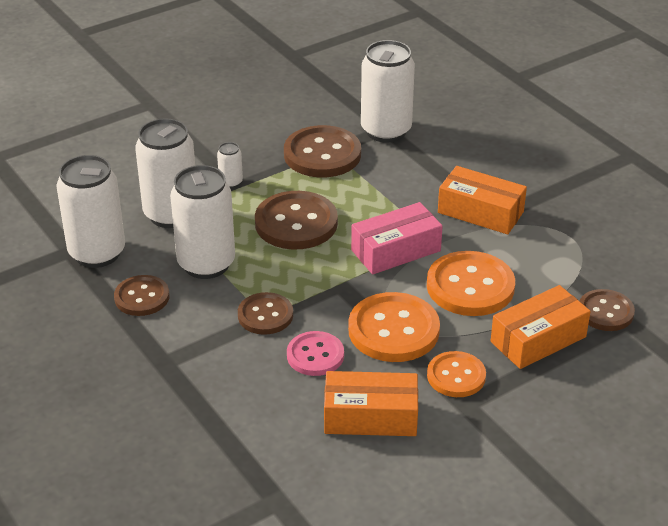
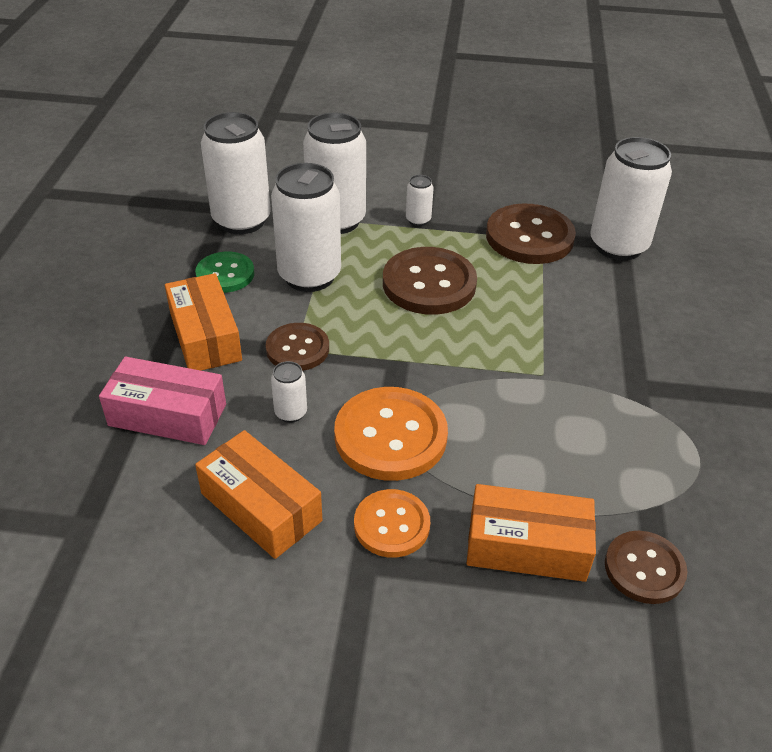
camera: 40 degrees right, 5 degrees up
brown button [114,275,169,316] -> green button [195,252,254,293]
pink button [287,331,344,376] -> white can [271,361,307,423]
pink box [351,202,443,275] -> pink box moved to [99,357,226,445]
orange button [427,251,515,316] -> none
orange box [438,166,527,235] -> orange box moved to [165,273,242,371]

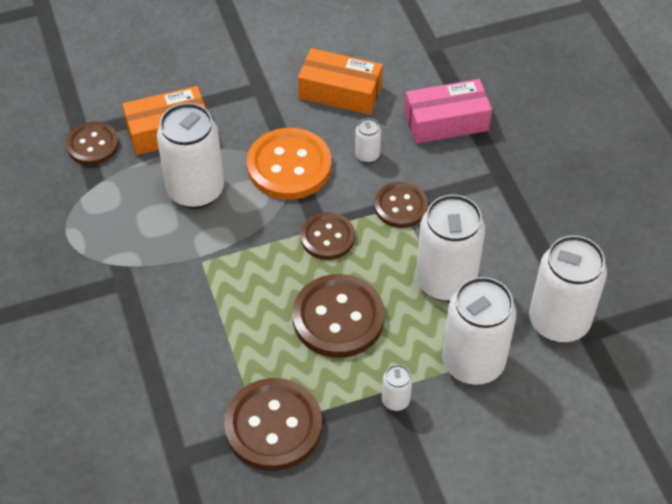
camera: 155 degrees right, 10 degrees up
orange box [165,273,242,371] -> none
green button [195,252,254,293] -> none
orange button [354,489,430,558] -> none
white can [590,137,672,261] -> white can moved to [157,103,224,209]
none -> brown button [301,212,355,260]

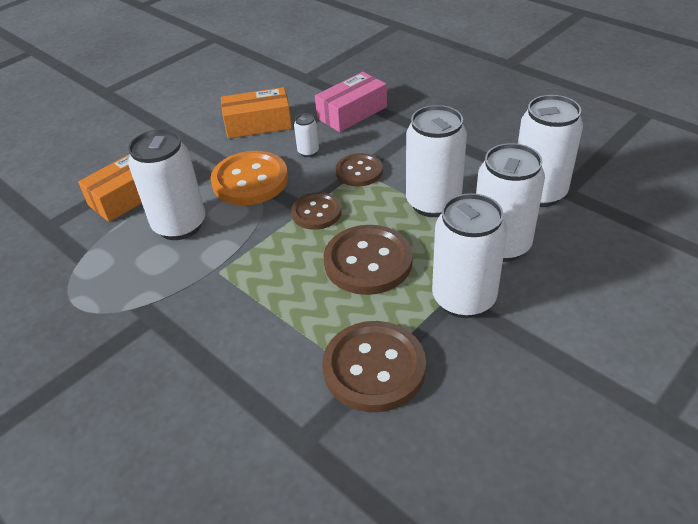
camera: 25 degrees left, 10 degrees down
brown button [66,122,119,165] -> none
white can [382,365,412,411] -> white can [432,193,507,318], size x2.27

